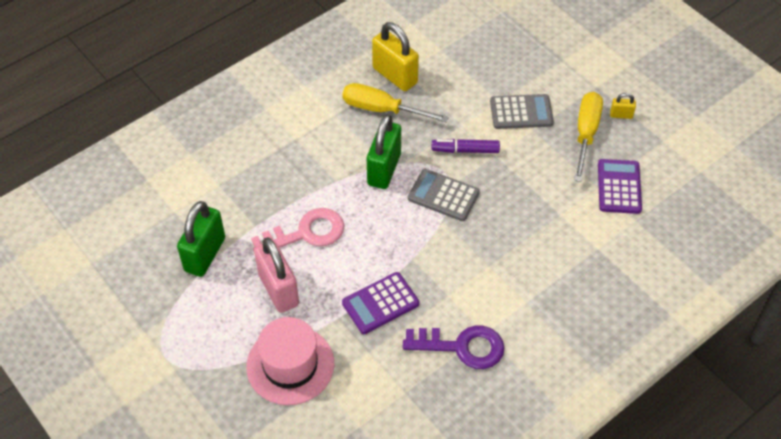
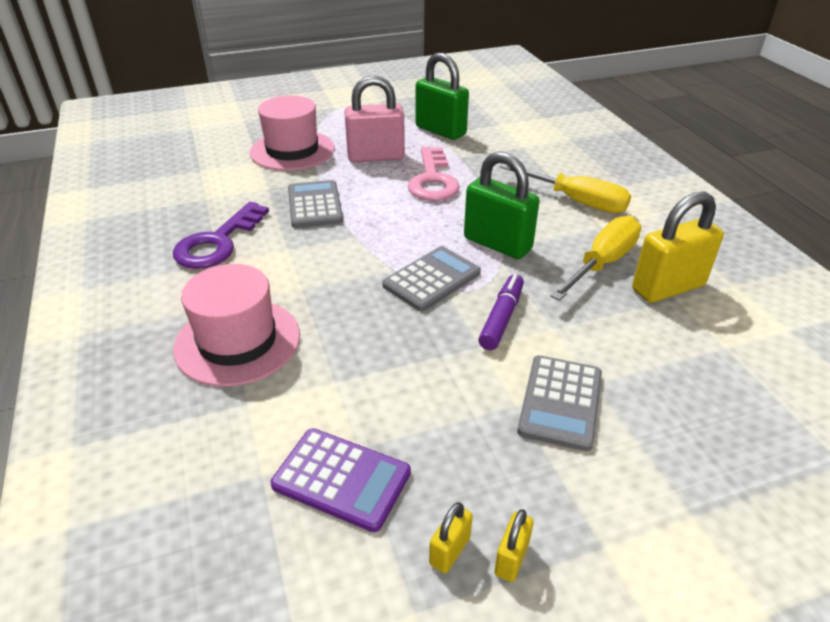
camera: 110 degrees right, 15 degrees down
purple calculator [342,272,419,334] -> grey calculator [288,180,343,228]
yellow screwdriver [574,92,603,182] -> yellow screwdriver moved to [500,164,631,213]
none -> pink hat [173,264,300,387]
none -> yellow padlock [429,502,473,573]

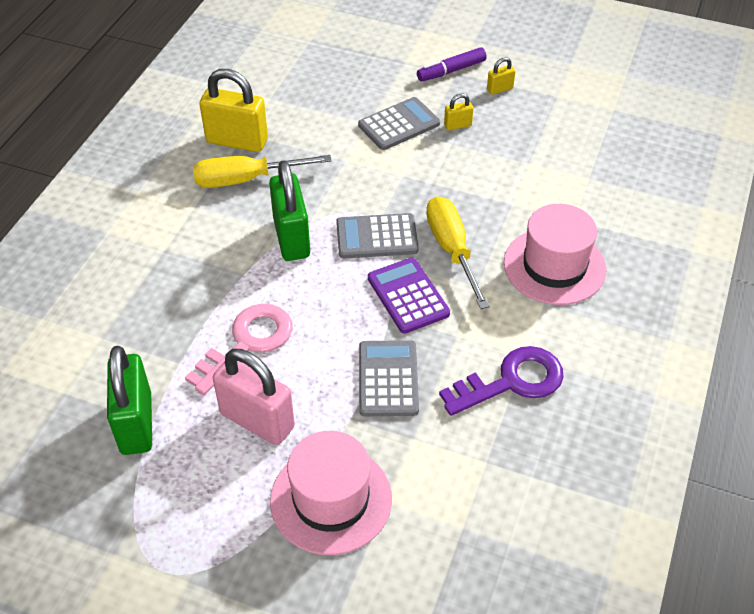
camera: 140 degrees left, 10 degrees up
purple calculator [271,428,411,532] -> purple calculator moved to [368,258,450,334]
grey calculator [288,180,343,228] -> grey calculator turned 150 degrees clockwise [359,340,419,416]
yellow padlock [429,502,473,573] -> yellow padlock moved to [444,94,473,130]
purple marker [478,274,524,350] -> purple marker moved to [417,47,487,81]
yellow screwdriver [500,164,631,213] -> yellow screwdriver moved to [426,196,490,309]

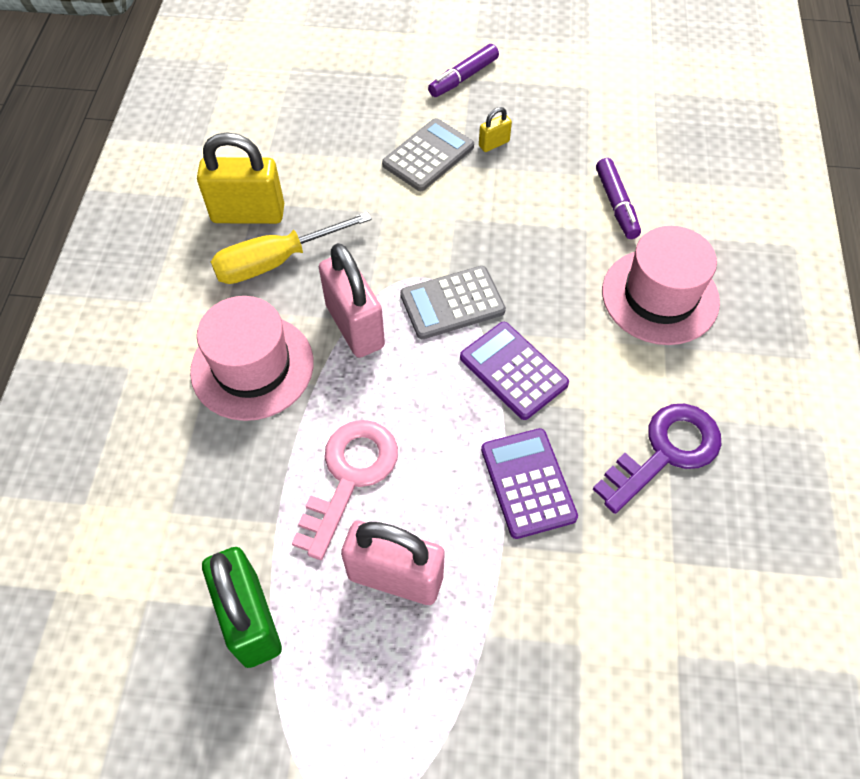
camera: 15 degrees left, 10 degrees up
green padlock [269,160,310,261] -> pink padlock [319,243,385,358]
pink hat [270,431,392,555] -> pink hat moved to [190,296,314,421]
grey calculator [359,340,419,416] -> purple calculator [481,428,578,539]
yellow screwdriver [426,196,490,309] -> none
yellow padlock [487,57,516,95] -> none
none -> purple marker [596,158,641,239]

